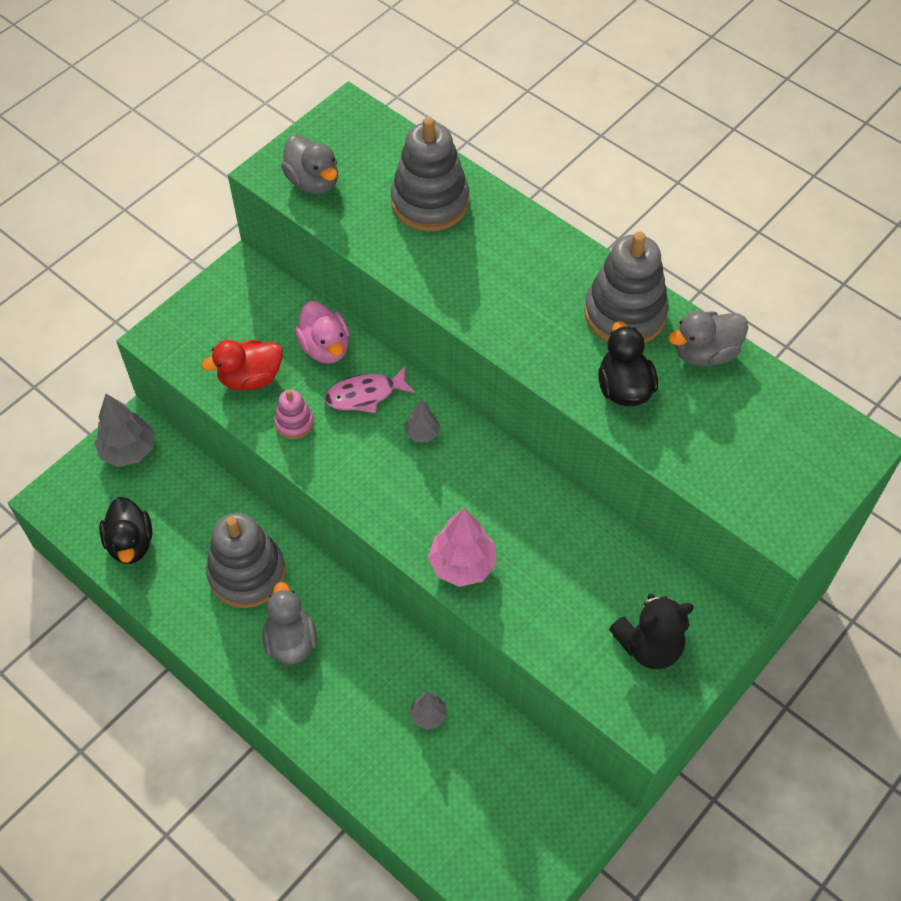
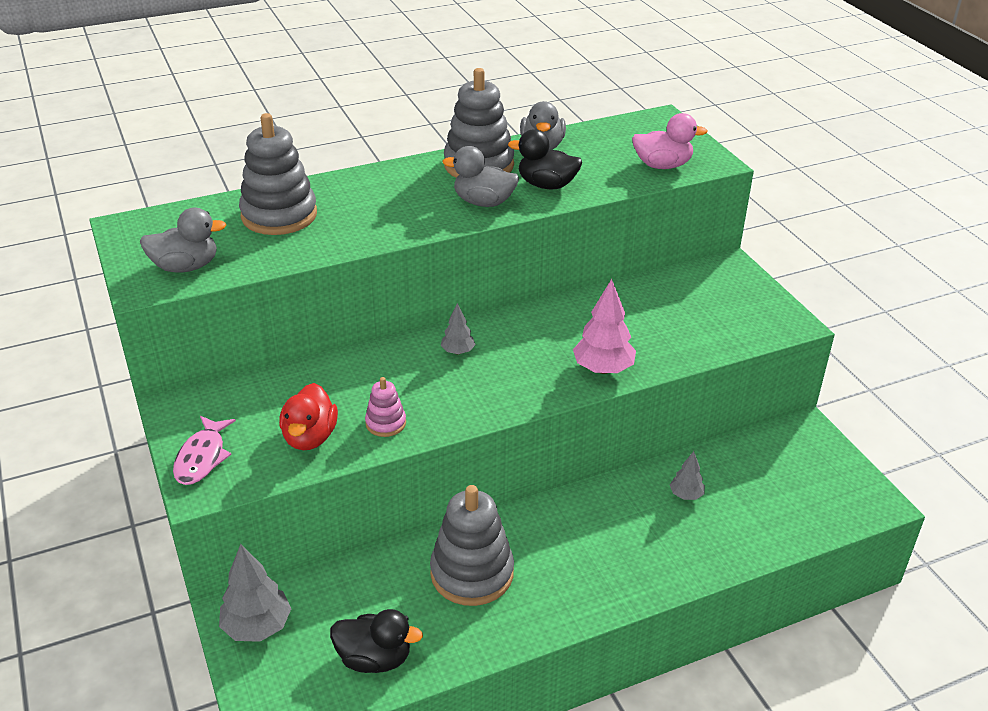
camera: 65 degrees left, 20 degrees down
grey duck [262,582,317,665] -> grey duck moved to [443,146,519,207]
pink duck [295,301,349,364] -> pink duck moved to [632,113,707,169]
pink fish [325,365,416,413] -> pink fish moved to [173,416,236,485]
black teddy bear [609,594,694,669] -> none

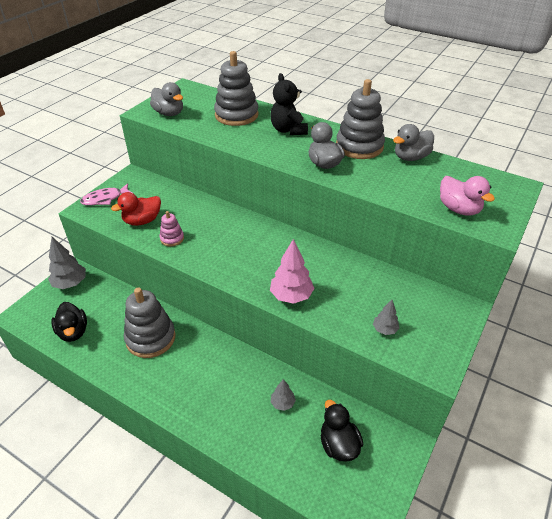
camera: 55 degrees right, 5 degrees up
grey tree [441,303,476,354] -> grey tree moved to [373,300,400,335]
black duck [508,129,582,189] -> black duck moved to [320,400,363,462]
none -> black teddy bear [270,73,308,135]

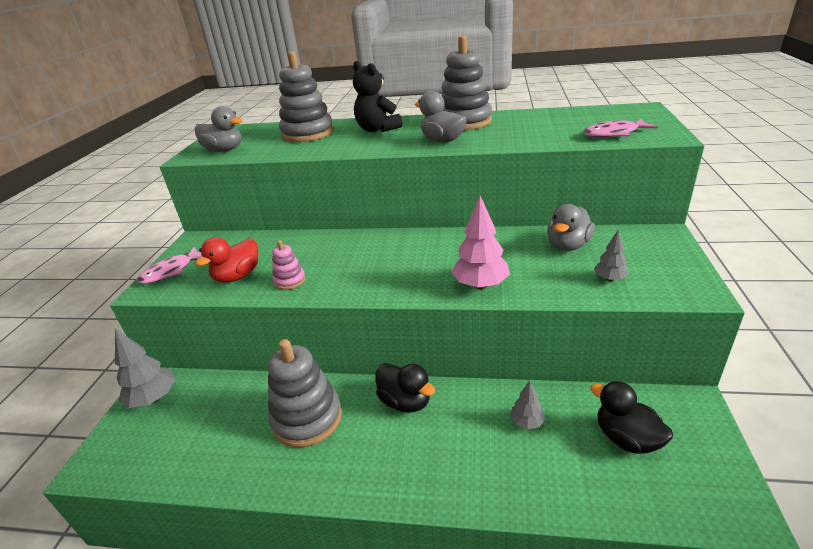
camera: 20 degrees left, 10 degrees down
black duck [51,302,87,342] -> black duck moved to [375,363,435,413]
grey duck [393,124,434,161] -> grey duck moved to [547,204,595,251]
pink duck [440,176,495,216] -> pink fish [583,119,658,138]

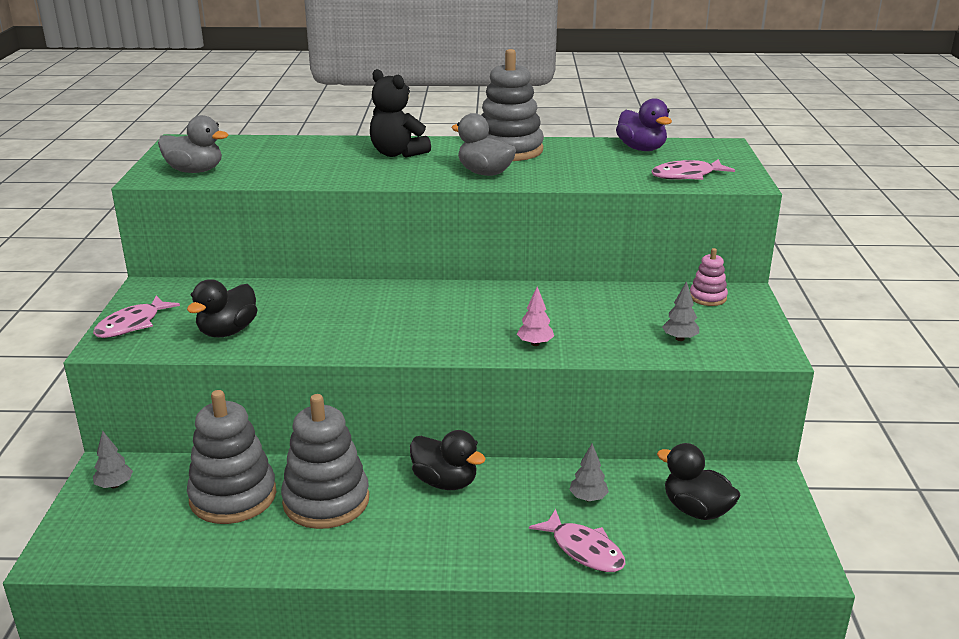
camera: 10 degrees left, 5 degrees down
grey tree [115,329,176,408] -> grey tree [93,431,133,488], size x0.56
red duck [195,237,258,283] -> black duck [187,279,257,337]
pink stacking toy [272,240,306,290] -> pink stacking toy moved to [690,248,728,306]
grey stacking toy [279,51,334,142] -> grey stacking toy moved to [187,390,276,524]
pink tree [451,196,510,289] -> pink tree [517,286,554,346], size x0.56
grey duck [547,204,595,251] -> none
none -> pink fish [529,509,625,572]
none -> purple duck [616,98,672,151]

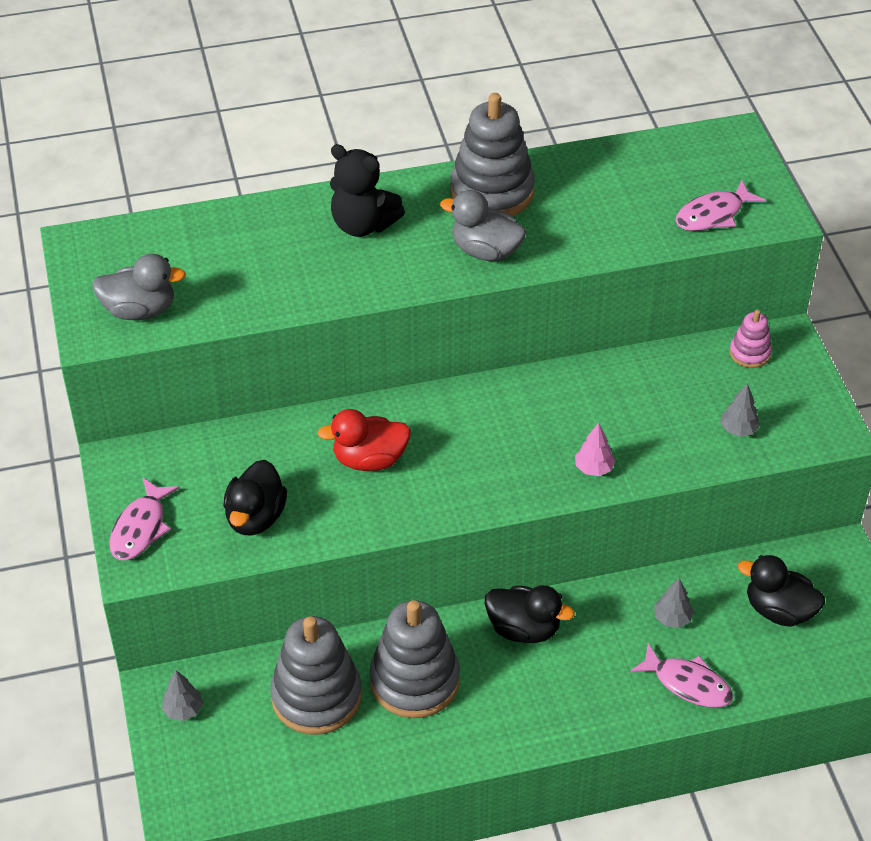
camera: 15 degrees left, 20 degrees up
purple duck [616,98,672,151] -> none
none -> red duck [317,409,411,471]

